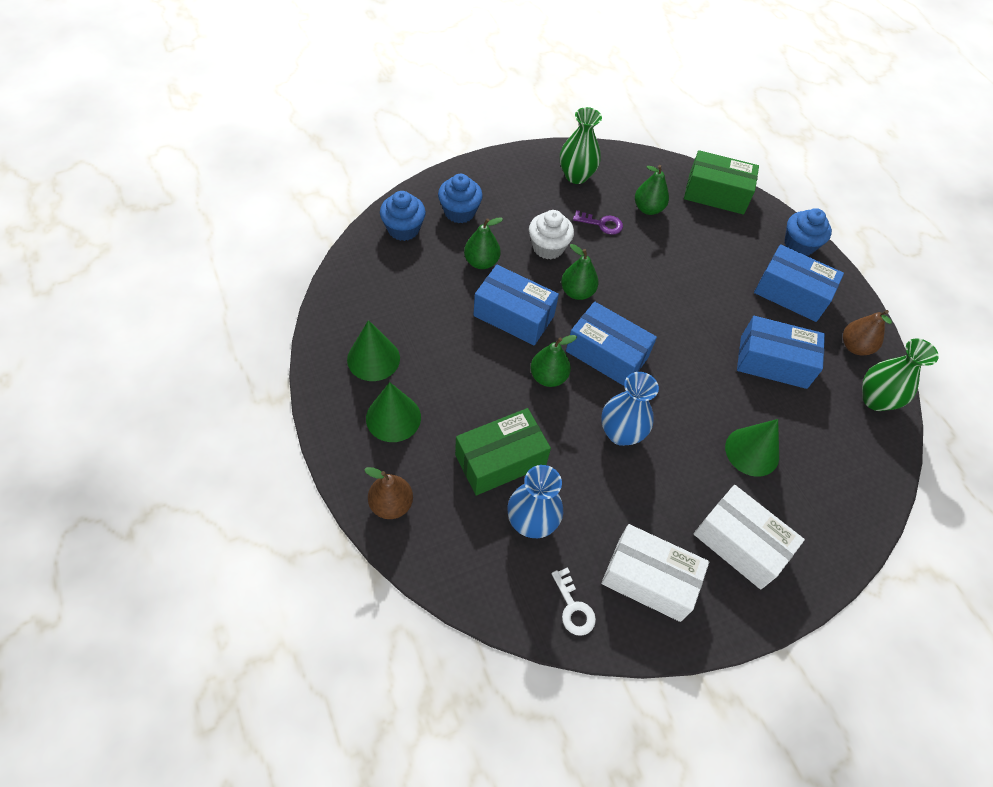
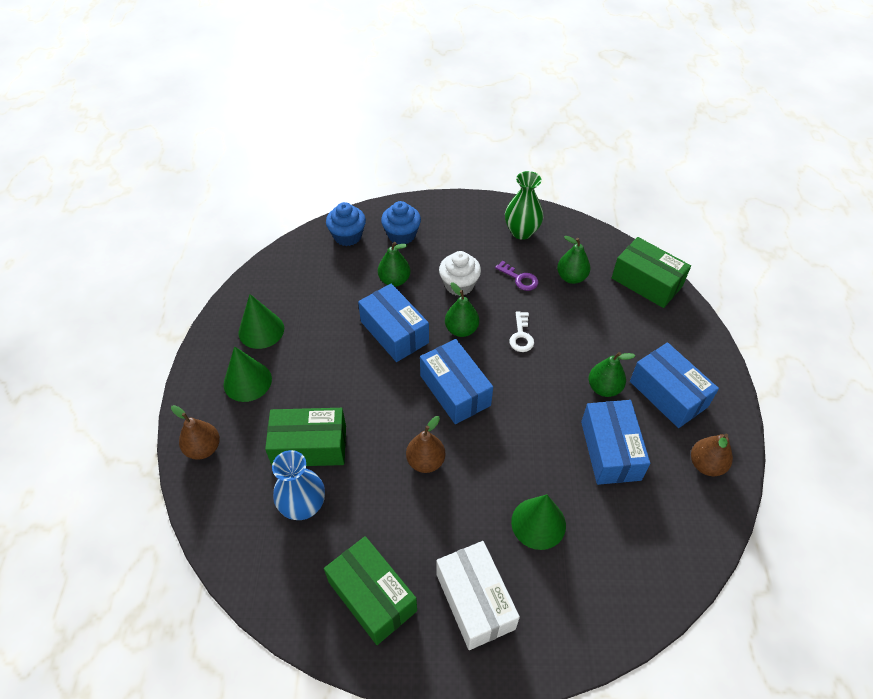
camera: 30 degrees right, 5 degrees down
green pear [530,335,577,387] -> green pear moved to [589,352,635,397]
white key [552,567,596,636] -> white key moved to [509,311,534,352]
blue vase [601,372,659,446] -> brown pear [406,416,445,473]
white box [601,524,709,622] -> green box [324,536,417,645]
blue box [737,316,825,389] -> blue box turned 45 degrees clockwise [581,400,650,485]
blue cupcake [784,208,832,256] -> none
green vase [862,338,939,411] -> none

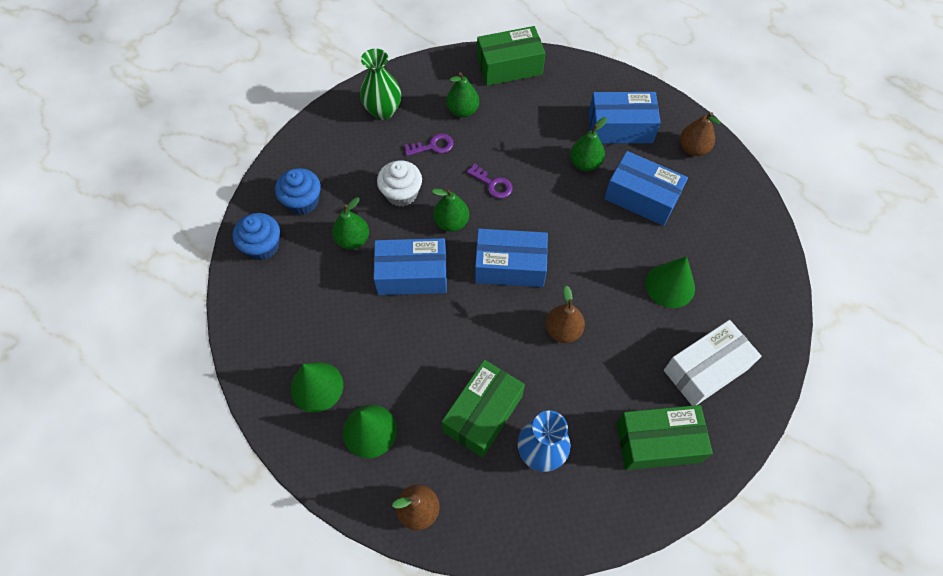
camera: 55 degrees left, 10 degrees up
white box [436,541,520,650] -> white box turned 45 degrees counterclockwise [664,320,762,406]
white key [509,311,534,352] -> purple key [467,164,513,199]

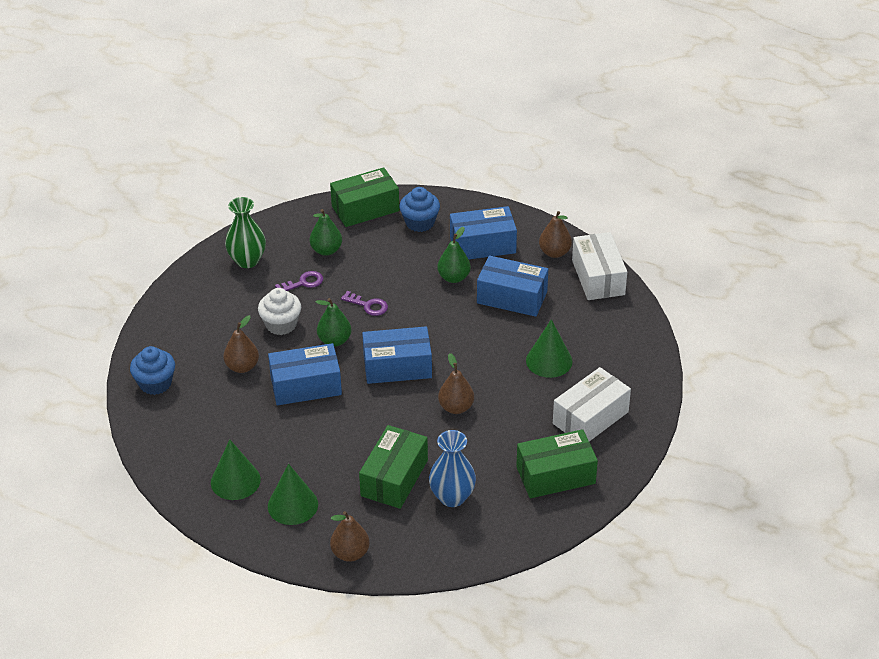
camera: 10 degrees left, 20 degrees down
blue cupcake [275,168,321,215] -> blue cupcake moved to [399,187,440,232]
green pear [332,197,369,249] -> brown pear [223,315,259,373]
none -> white box [572,232,627,300]

